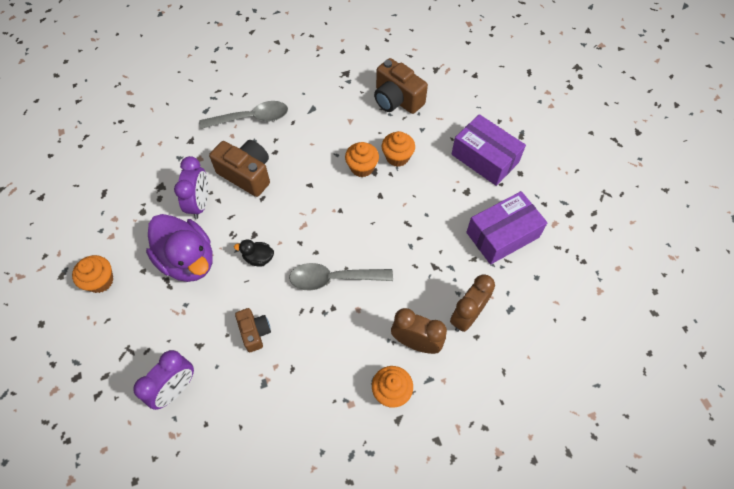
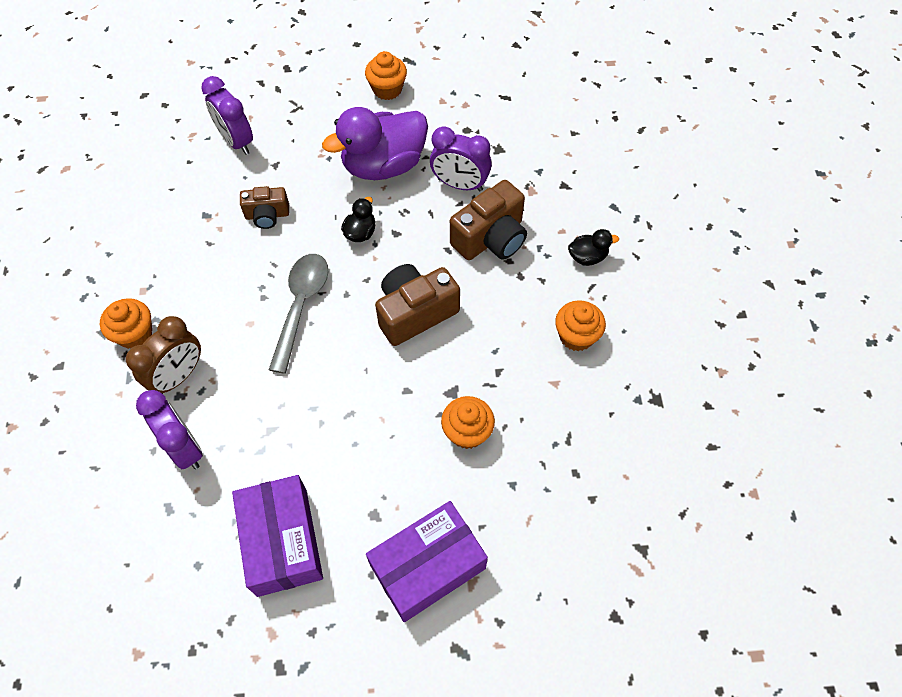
camera: 105 degrees right, 0 degrees up
grey spoon [199,101,288,129] -> black duck [568,229,619,266]
orange cupcake [345,142,379,177] -> orange cupcake moved to [555,300,606,351]
brown camera [374,58,428,114] -> brown camera moved to [375,264,460,346]
brown clock [450,274,495,332] -> purple clock [136,390,203,469]

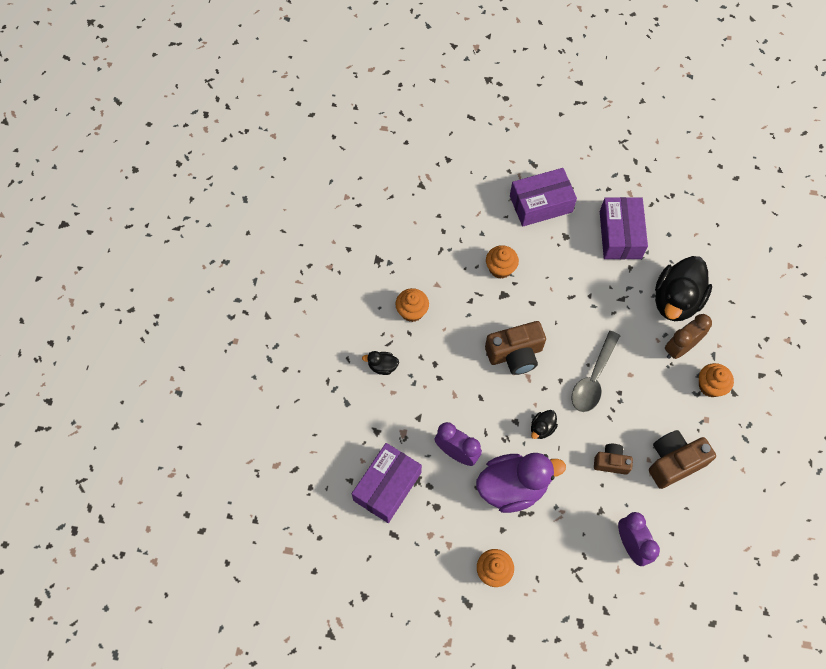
camera: 165 degrees left, 5 degrees up
purple clock [136,390,203,469] -> black duck [655,256,712,321]
brown camera [450,180,527,260] -> brown camera moved to [649,430,716,489]
none -> purple box [352,443,422,523]

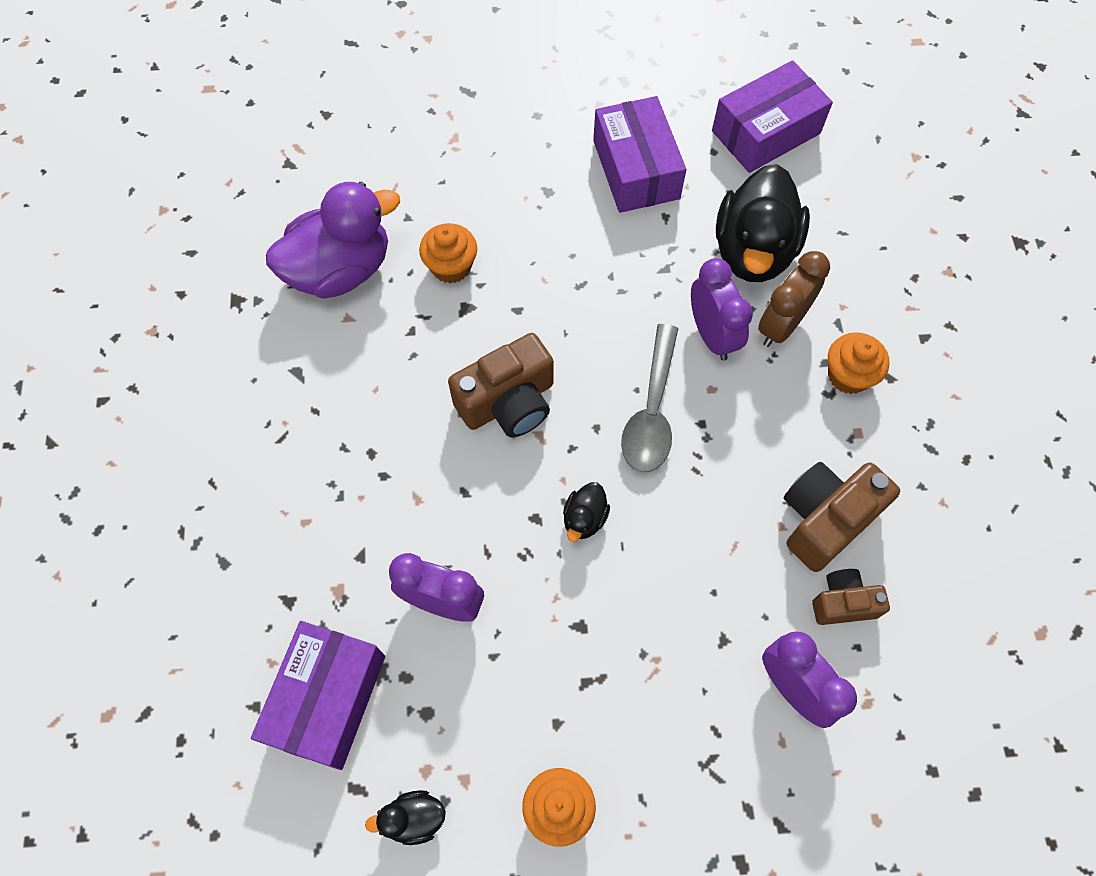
camera: 15 degrees left, 0 degrees up
black duck [362,351,399,375] -> black duck moved to [365,790,446,845]
orange cupcake [395,288,429,322] -> none
purple duck [476,453,566,513] -> purple duck moved to [266,182,400,299]
purple box [510,168,577,227] -> purple box moved to [712,60,833,173]
brown camera [594,444,633,475] -> brown camera moved to [812,569,890,625]
none -> purple clock [691,258,753,361]

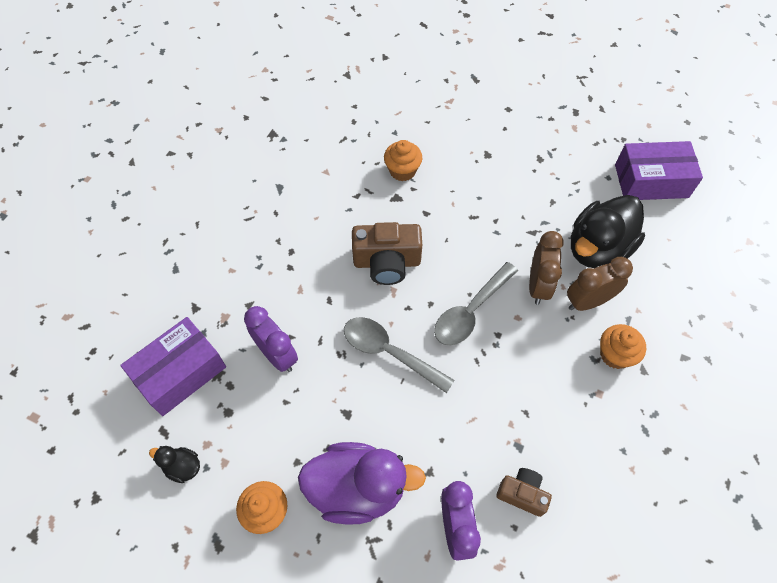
camera: 30 degrees right, 5 degrees down
purple duck [266,182,400,299] -> purple duck moved to [298,442,426,525]
black duck [563,482,610,542] -> grey spoon [344,317,454,393]
purple box [593,96,686,213] -> none
purple clock [691,258,753,361] -> brown clock [529,231,564,304]
brown camera [784,462,900,572] -> none

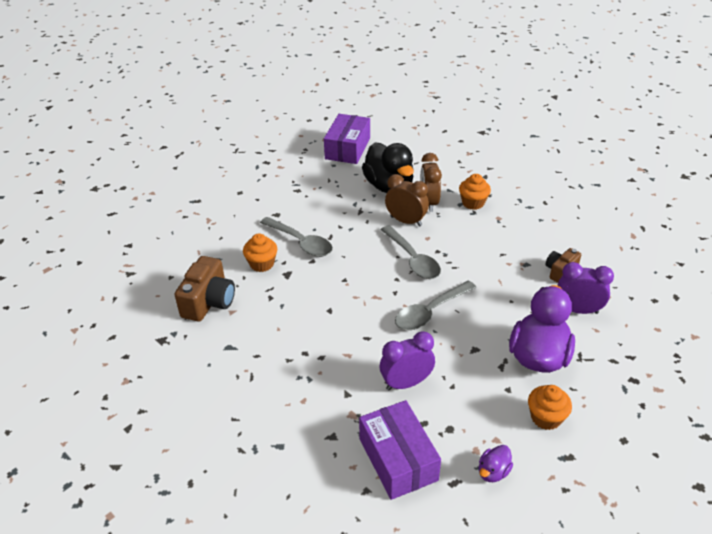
camera: 70 degrees left, 20 degrees down
black duck [149,446,200,483] -> purple duck [479,445,513,482]
brown camera [352,222,422,285] -> brown camera moved to [175,256,235,322]
none -> grey spoon [260,217,333,257]

